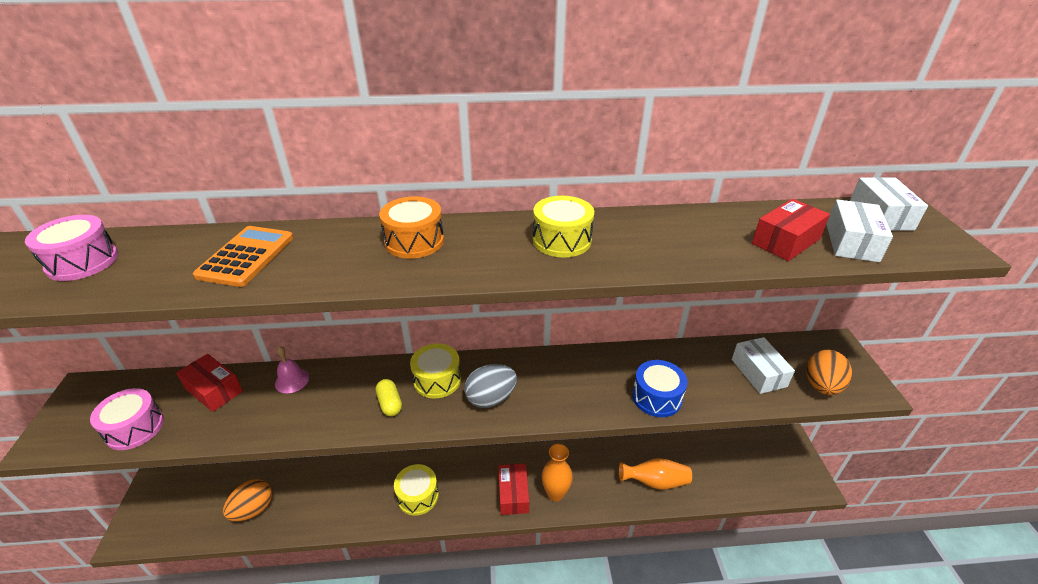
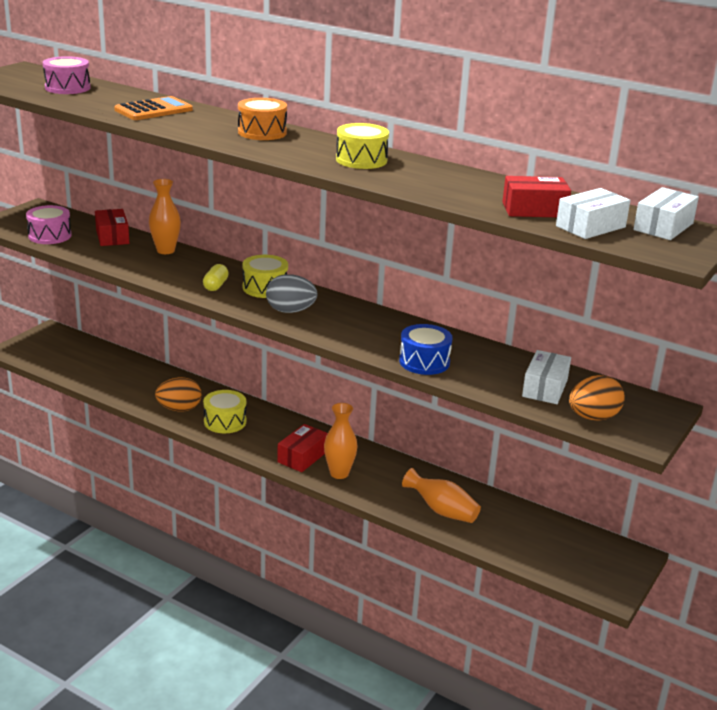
camera: 35 degrees right, 10 degrees down
orange egg [223,479,272,522] -> orange egg moved to [155,377,201,411]
pink bell [275,346,309,393] -> orange vase [149,179,181,254]

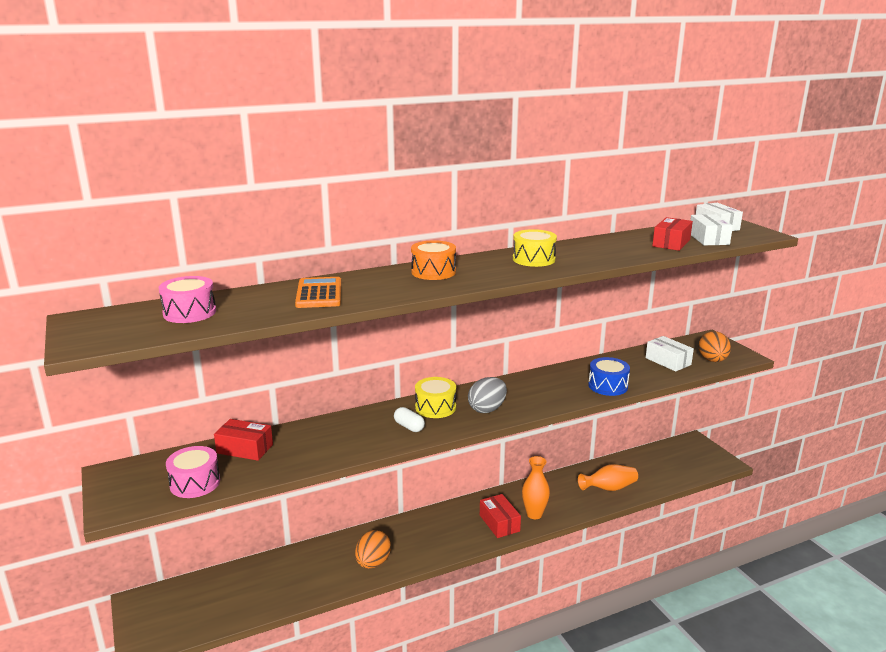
camera: 55 degrees left, 5 degrees down
orange vase [149,179,181,254] -> none
yellow capsule [203,264,229,291] -> white capsule [394,407,425,432]
yellow drum [203,390,246,433] -> none

